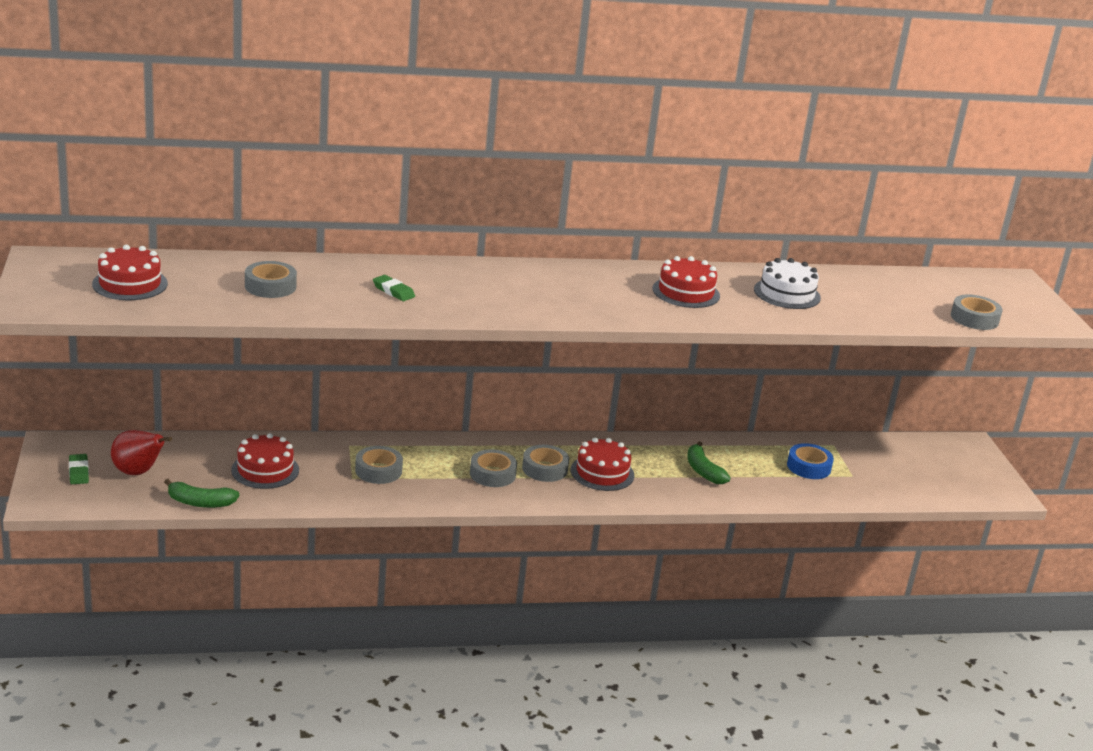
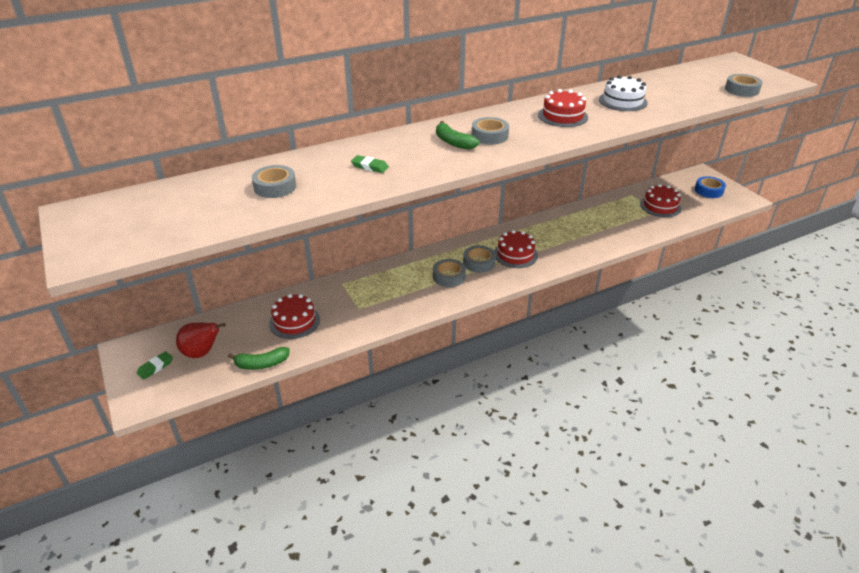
camera: 15 degrees left, 10 degrees up
green eraser [69,454,89,484] -> green eraser turned 75 degrees clockwise [137,351,173,380]
red cake [92,245,168,300] -> red cake moved to [640,184,681,217]
grey tape [355,446,403,484] -> grey tape moved to [472,117,509,145]
green banana [687,441,731,484] -> green banana moved to [436,121,479,150]
blue tape [787,443,834,479] -> blue tape moved to [695,176,726,198]

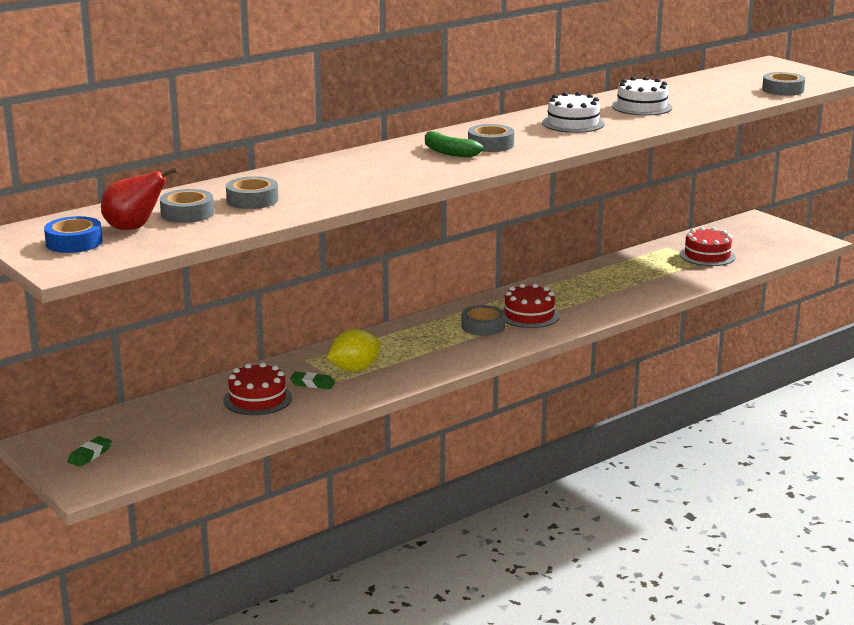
camera: 10 degrees left, 15 degrees down
red pear [176,323,226,358] -> red pear moved to [101,168,177,230]
green banana [228,347,290,370] -> none
green eraser [351,155,389,173] -> green eraser moved to [290,372,335,389]
grey tape [433,259,466,287] -> grey tape moved to [160,189,214,223]
red cake [538,89,588,127] -> white cake [542,92,604,133]
blue tape [695,176,726,198] -> blue tape moved to [44,216,103,253]
none -> yellow lemon [327,329,381,372]

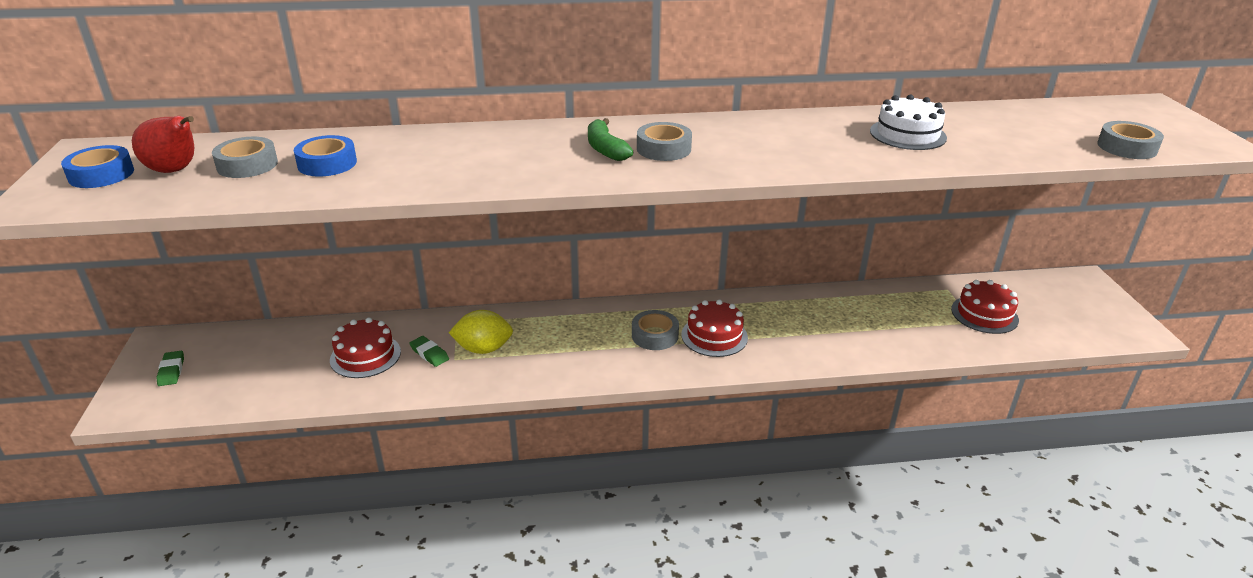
camera: 30 degrees right, 10 degrees up
green eraser [67,436,112,467] -> green eraser turned 75 degrees counterclockwise [156,351,184,386]
grey tape [226,176,278,209] -> blue tape [294,135,357,177]
white cake [542,92,604,133] -> none

